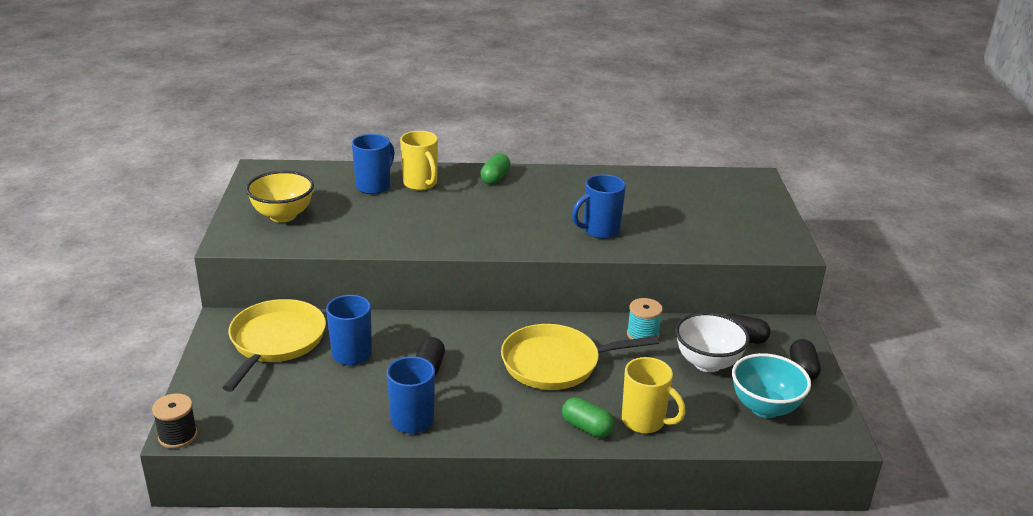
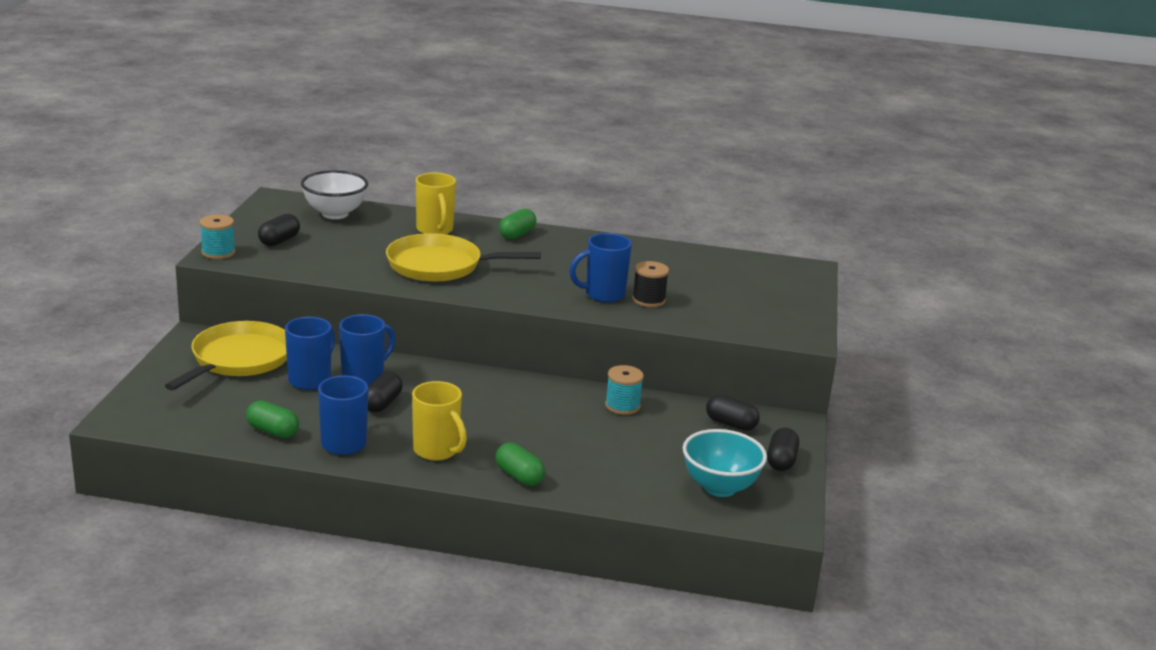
camera: 10 degrees right, 5 degrees down
black spool [152,393,197,449] -> black spool moved to [632,261,669,307]
yellow bowl [246,171,314,223] -> black capsule [258,214,300,246]
blue mug [352,134,394,194] -> blue mug moved to [339,314,395,386]
yellow pan [501,324,659,390] -> yellow pan moved to [386,233,541,282]
yellow mug [622,357,686,433] -> yellow mug moved to [412,381,467,461]
white bowl [675,312,750,372] -> white bowl moved to [301,170,368,219]
none -> turquoise spool [200,214,235,259]
none -> green capsule [246,401,299,438]

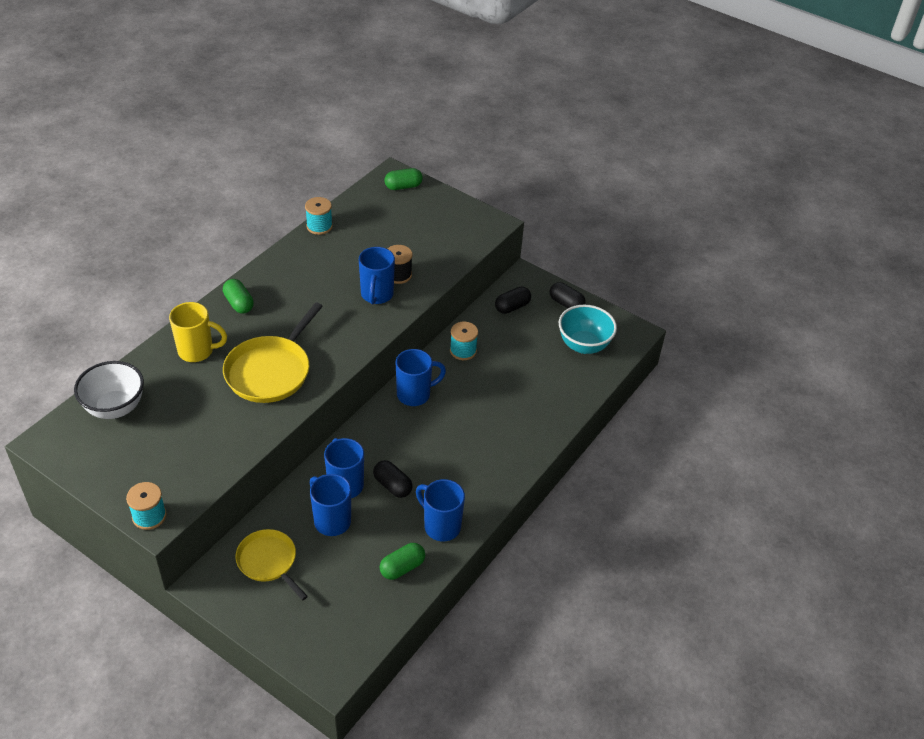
camera: 65 degrees left, 20 degrees up
yellow pan [165,321,287,391] -> yellow pan [235,529,308,600], size x0.65
black capsule [258,214,300,246] -> none
yellow mug [412,381,467,461] -> none
green capsule [495,443,545,486] -> green capsule moved to [384,168,423,190]
none -> turquoise spool [305,197,333,235]
none -> blue mug [396,349,446,406]

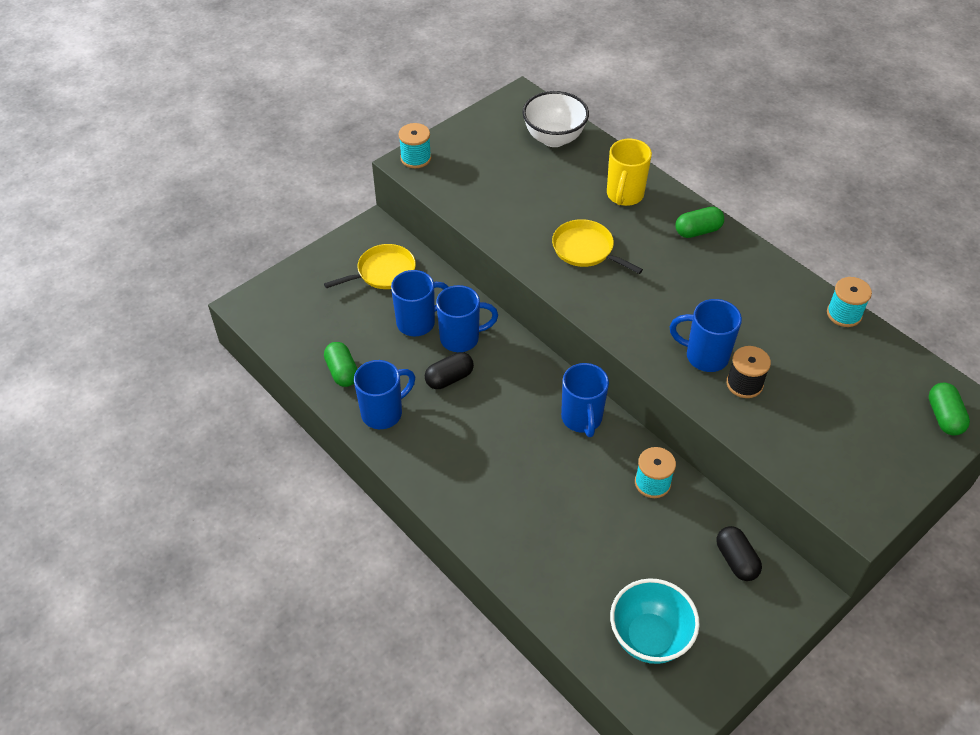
camera: 105 degrees right, 5 degrees up
yellow pan [223,302,323,403] -> yellow pan [552,219,643,274], size x0.65
black capsule [549,282,586,308] -> none

